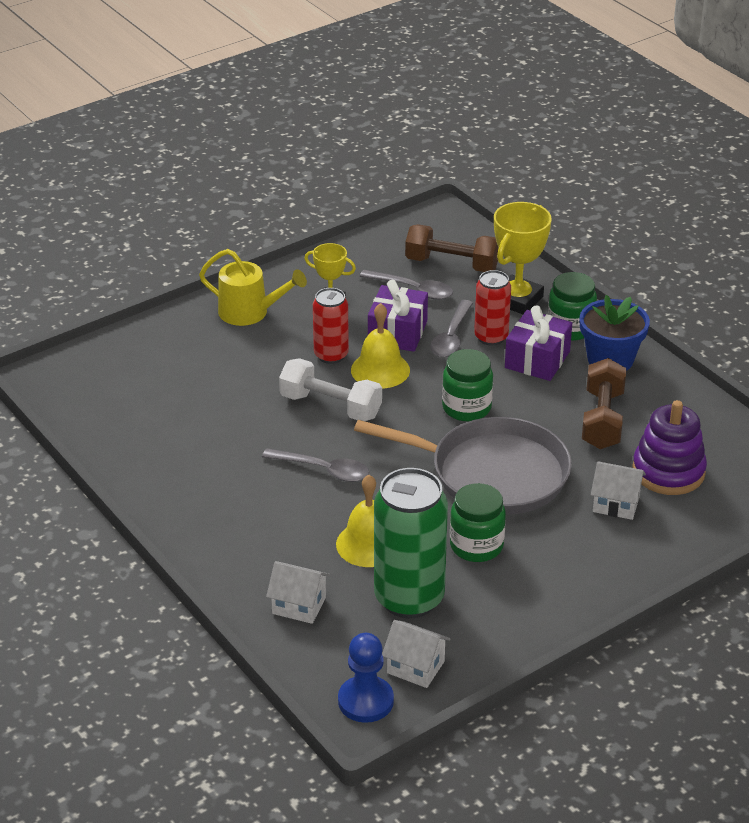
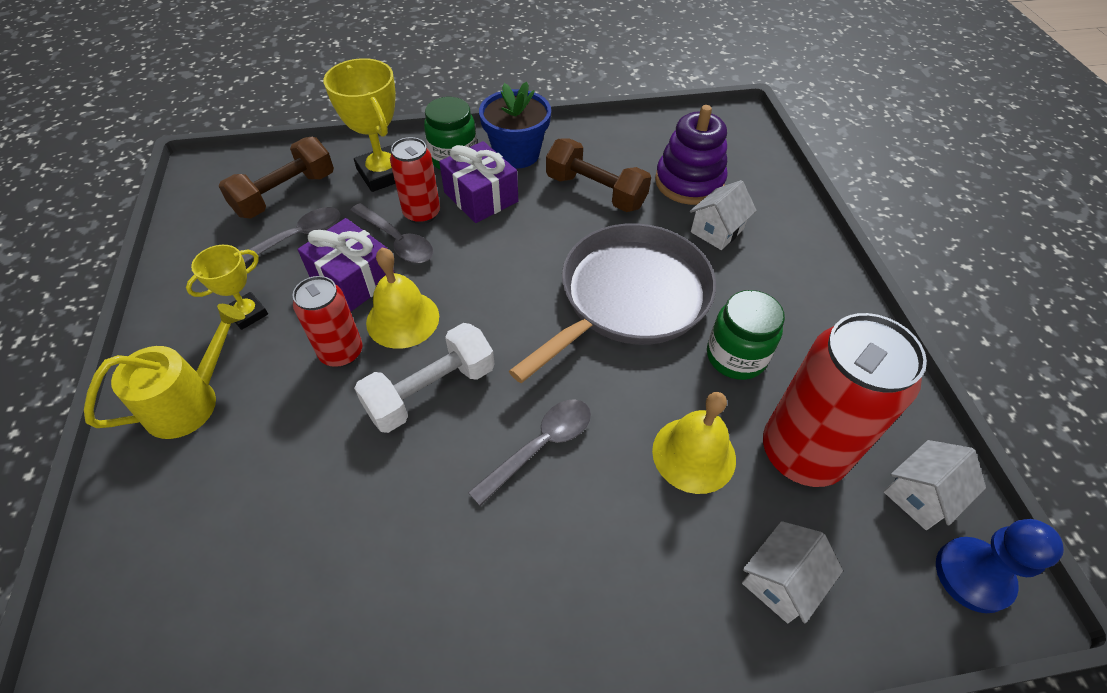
camera: 65 degrees left, 15 degrees up
green can [374,468,448,618] -> red can [763,313,927,487]
green jar [442,349,493,421] -> none

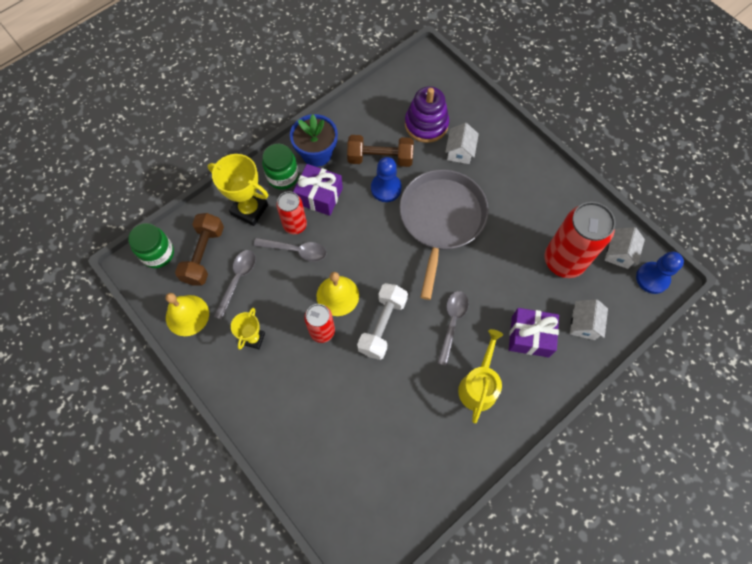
camera: 30 degrees left, 15 degrees up
yellow watering can [84,304,245,439] -> yellow watering can moved to [458,329,503,423]
purple gift [298,218,395,311] -> purple gift moved to [509,308,559,357]
yellow bell [652,392,736,494] -> yellow bell moved to [166,293,209,336]
green jar [707,290,785,380] -> green jar moved to [128,223,174,268]
none -> blue pawn [371,157,402,202]

